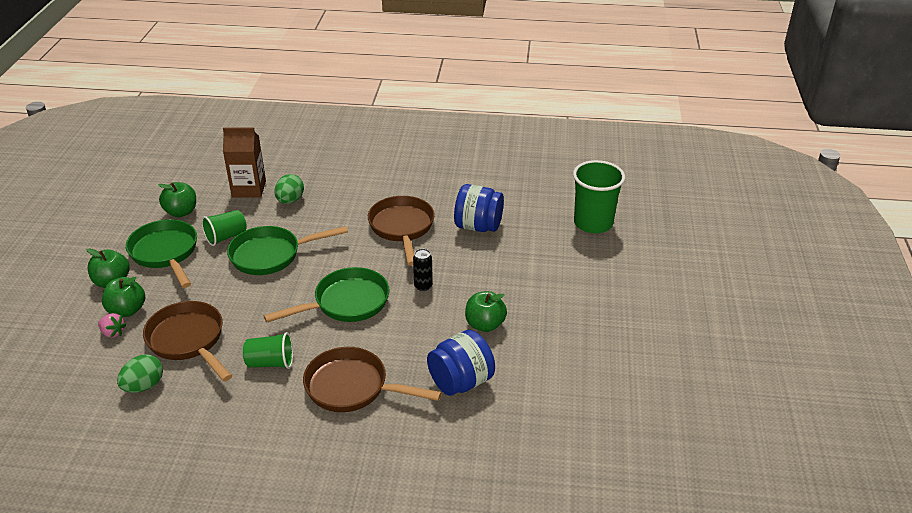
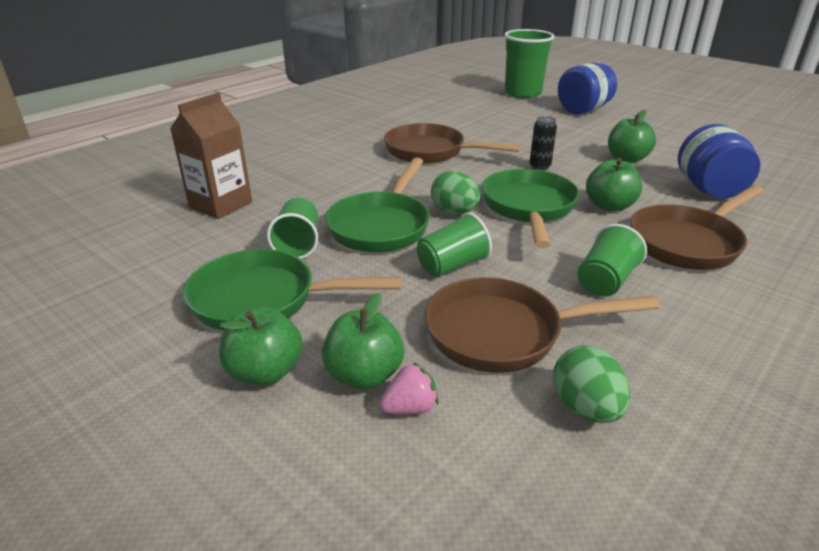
camera: 55 degrees left, 5 degrees down
green apple [158,182,196,217] -> green apple moved to [586,158,642,212]
green egg [274,174,304,204] -> green egg moved to [431,171,480,214]
blue jar [454,184,504,232] -> blue jar moved to [558,63,617,114]
none -> green cup [417,213,492,277]

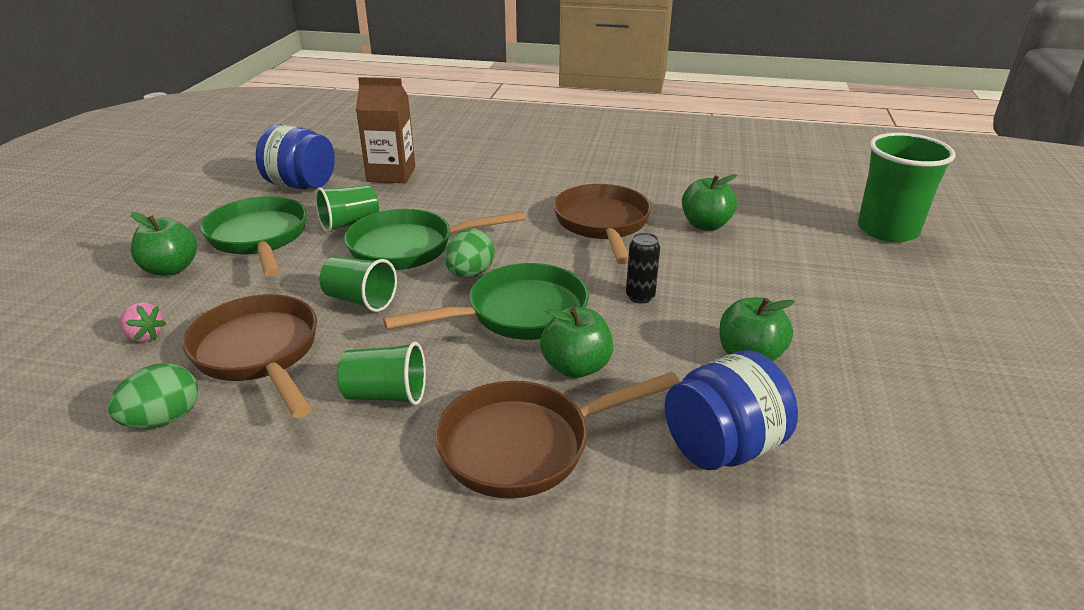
camera: 60 degrees right, 0 degrees up
green apple [322,293,404,390] -> green apple moved to [682,174,737,231]
blue jar [558,63,617,114] -> blue jar moved to [256,124,335,189]
brown pan [630,185,764,270] -> brown pan turned 45 degrees counterclockwise [435,372,680,498]

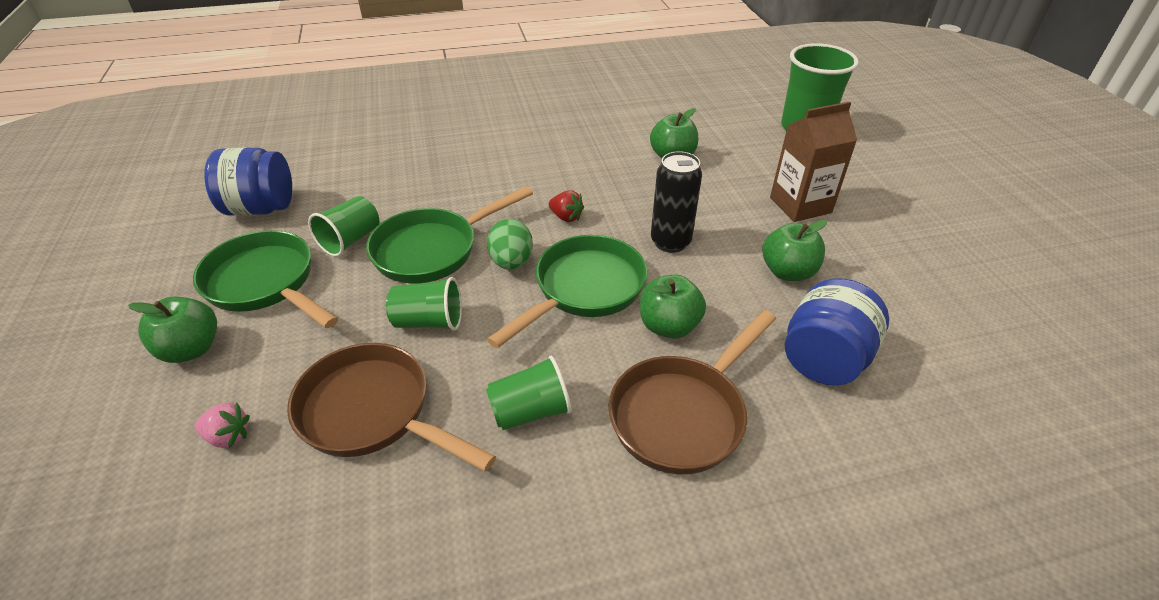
camera: 25 degrees left, 10 degrees up
green egg [108,363,198,429] -> none
brown carton [356,77,415,183] -> brown carton moved to [770,101,857,222]
brown pan [554,184,651,264] -> none
black can [626,232,660,304] -> black can [651,151,702,253], size x1.57
none -> red strawberry [549,190,584,222]

